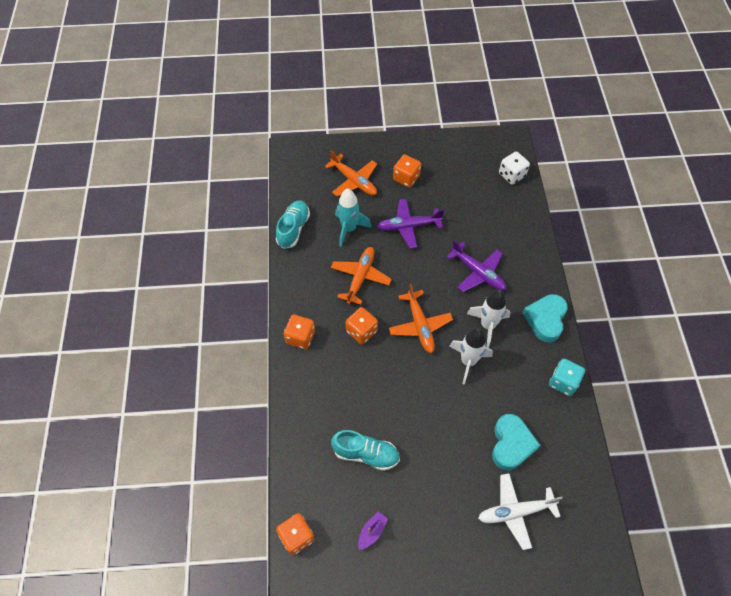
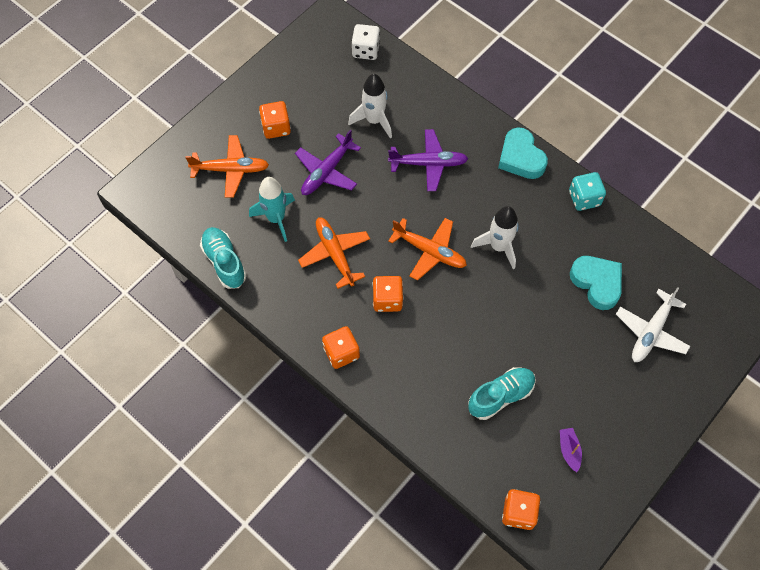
camera: 45 degrees left, 5 degrees up
white rocket [467,290,510,348] -> white rocket moved to [348,74,392,138]

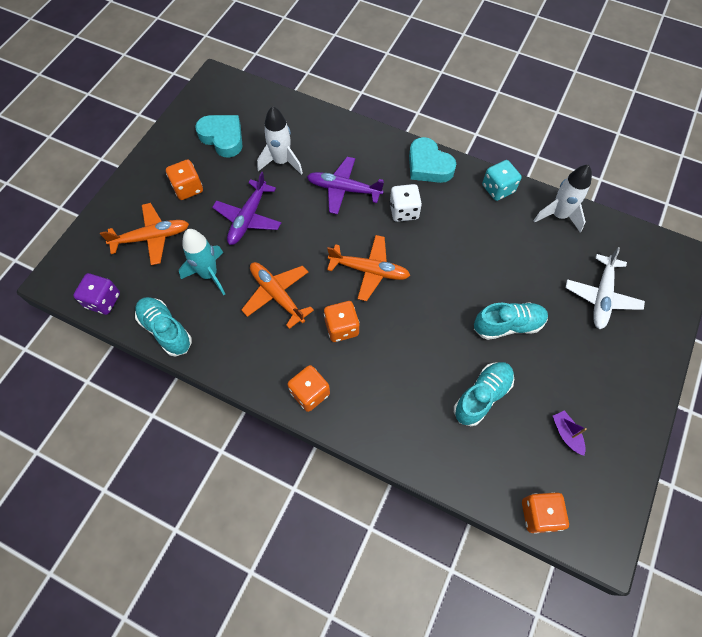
camera: 15 degrees left, 0 degrees up
white dice [351,24,380,60] -> white dice moved to [390,184,422,222]
purple plane [388,129,468,191] -> purple plane turned 150 degrees counterclockwise [307,157,384,214]
white rocket [471,206,519,269] -> white rocket moved to [533,164,592,233]
turquoise heart [570,256,622,310] -> turquoise heart moved to [195,115,242,158]
none -> purple dice [73,273,120,315]
none -> turquoise shoe [474,302,548,340]

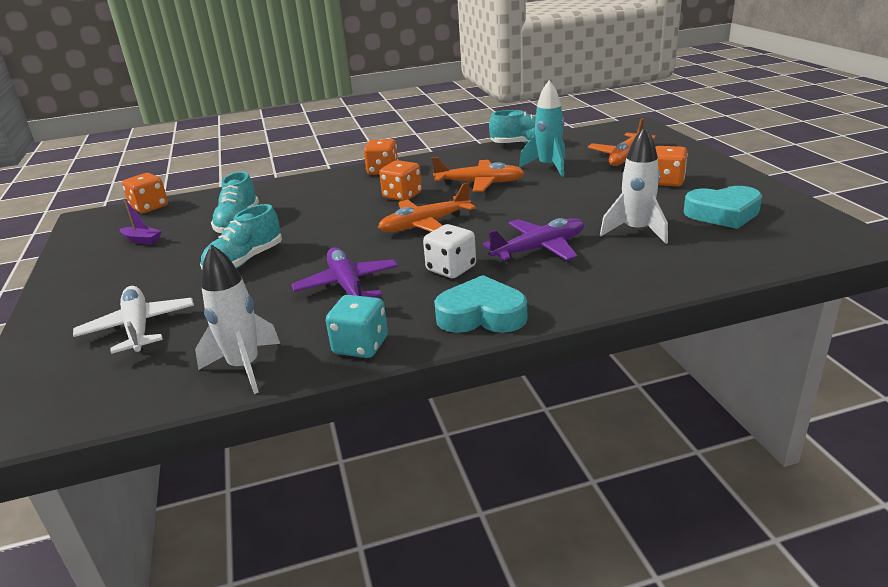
camera: 140 degrees right, 35 degrees down
purple dice [73,273,120,315] -> none
purple plane [212,172,281,245] -> purple plane moved to [291,247,398,303]

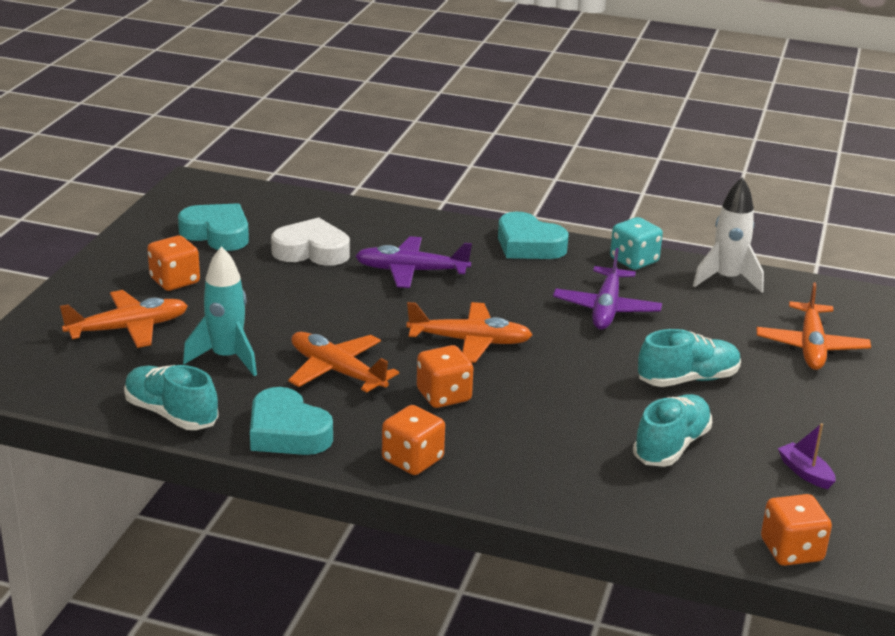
camera: 150 degrees left, 0 degrees up
white plane [73,286,194,354] -> orange plane [757,282,871,370]
white dice [423,224,476,278] -> none
white rocket [600,126,668,244] -> white heart [271,217,350,266]
none -> turquoise heart [250,387,333,455]

